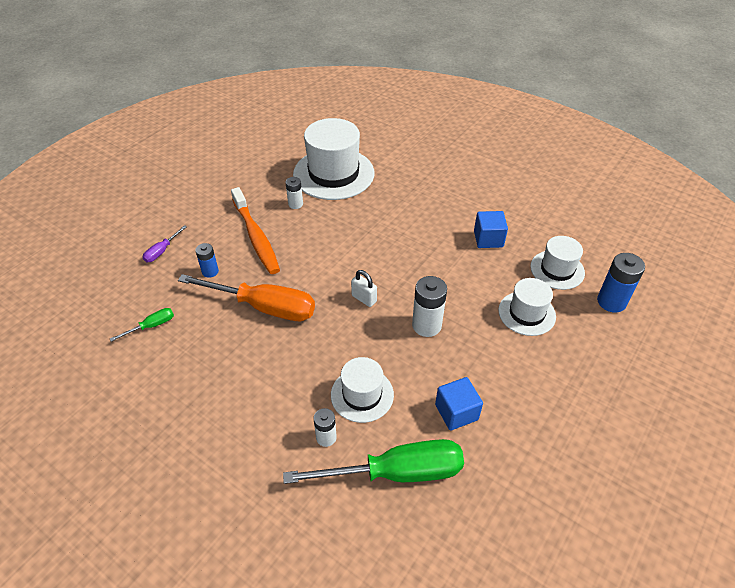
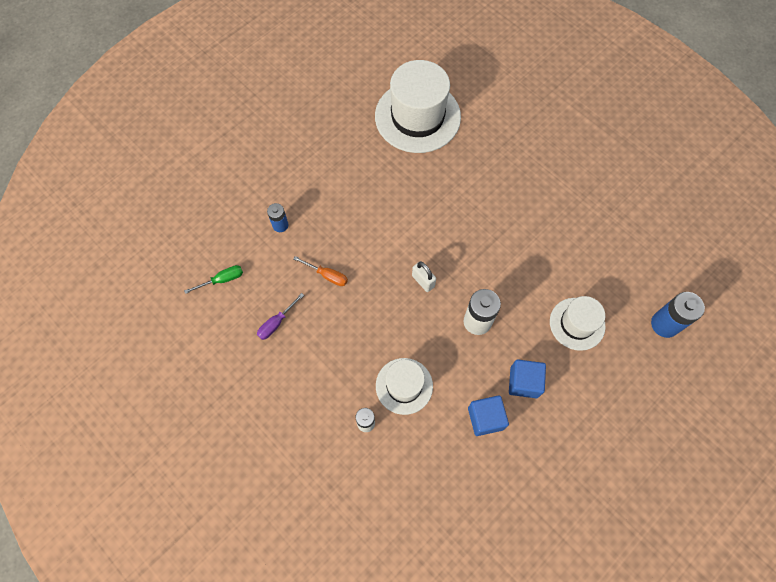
camera: 10 degrees right, 20 degrees up
purple screwdriver [143,225,187,262] -> purple screwdriver moved to [257,293,304,340]
orange screwdriver [178,274,315,321] -> orange screwdriver [294,256,348,286], size x0.43
orange toothbrush [231,187,280,274] -> none
green screwdriver [283,439,464,484] -> none
white battery [285,177,303,209] -> none
blue cube [474,211,508,248] -> blue cube moved to [509,359,546,398]
white hat [530,236,585,290] -> none

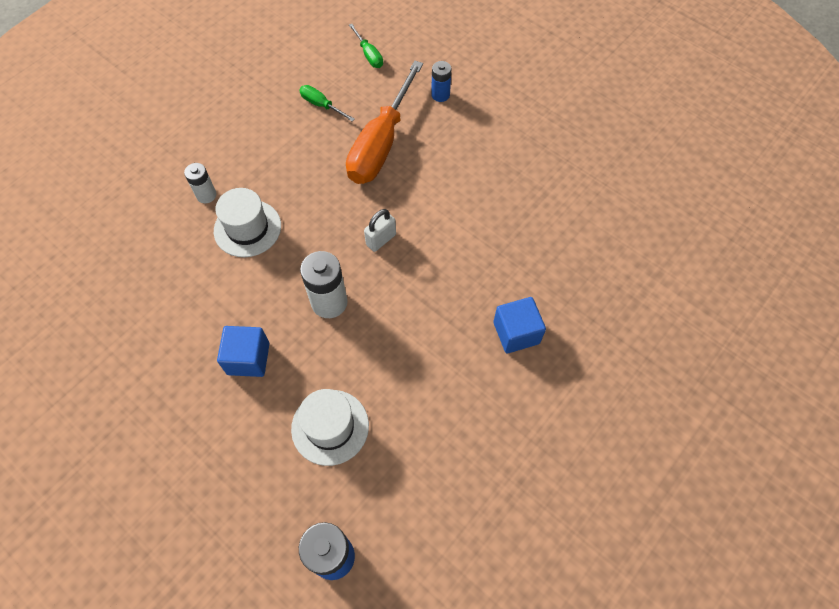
camera: 85 degrees right, 5 degrees down
purple screwdriver [257,293,304,340] -> green screwdriver [299,85,355,122]
orange screwdriver [294,256,348,286] -> orange screwdriver [346,60,423,184], size x2.30
white hat [375,60,461,153] -> none
blue cube [468,395,509,436] -> blue cube moved to [493,297,546,353]

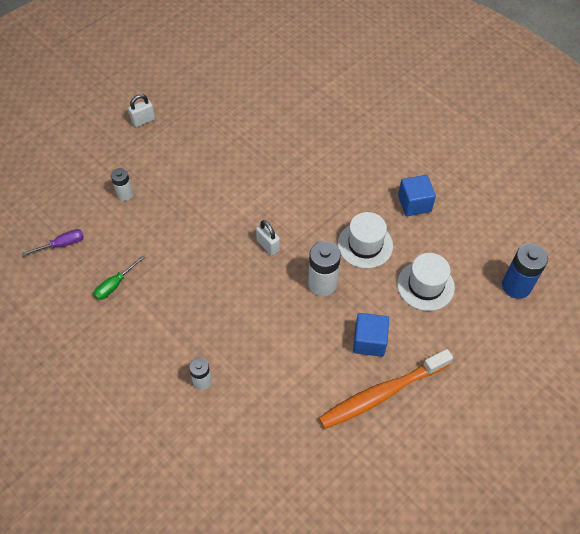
camera: 85 degrees left, 5 degrees down
white hat [214,188,281,257] -> white hat moved to [338,212,393,269]
orange screwdriver [346,60,423,184] -> none
green screwdriver [349,24,383,68] -> purple screwdriver [22,229,84,256]
blue battery [431,61,452,102] -> white battery [111,168,134,201]
blue cube [493,297,546,353] -> blue cube moved to [398,175,436,216]
none -> white padlock [128,94,155,127]
none -> orange toothbrush [319,349,453,429]

